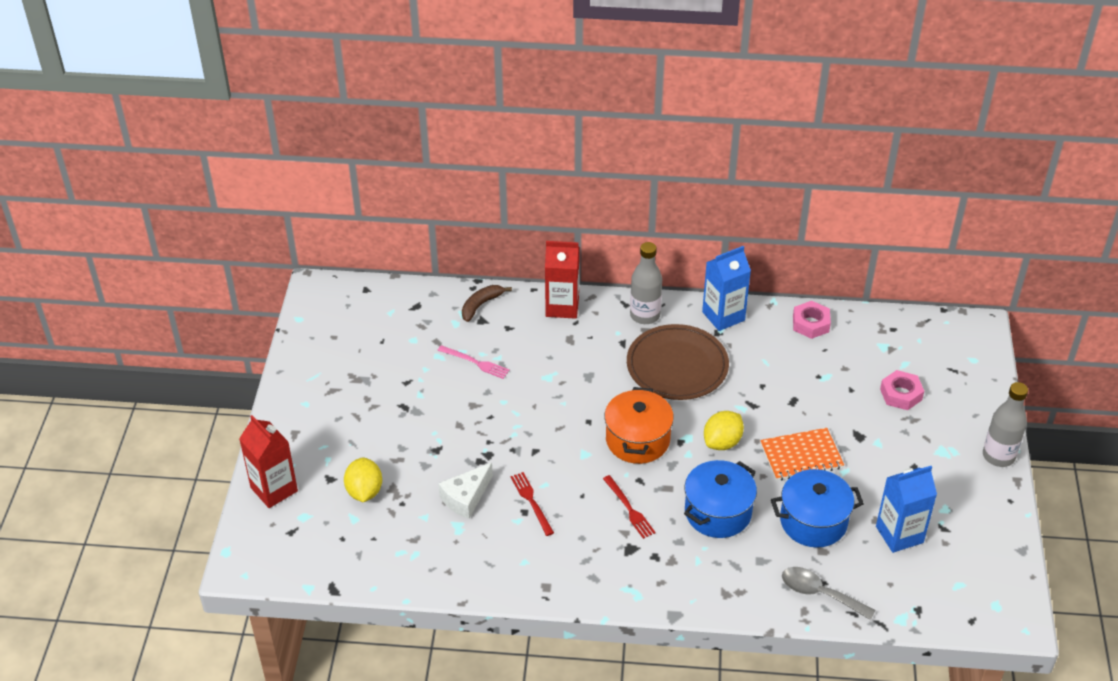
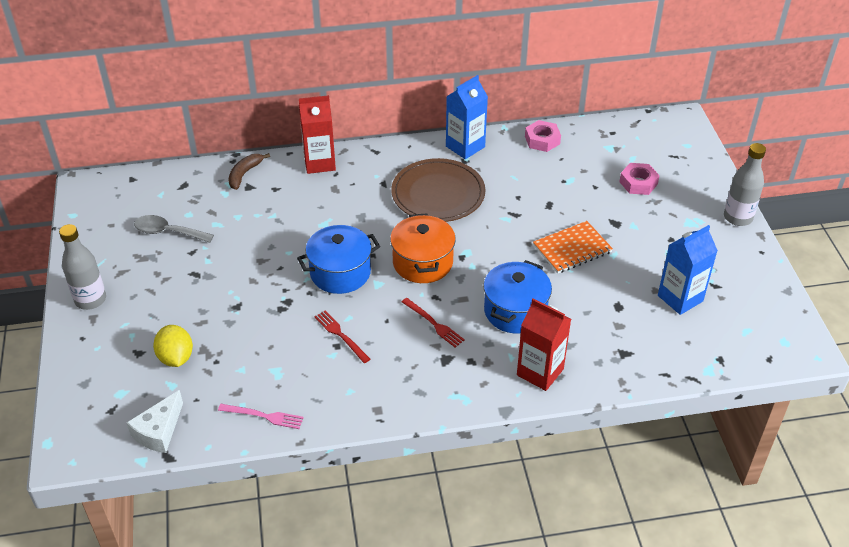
camera: 15 degrees left, 0 degrees up
red carton [239,415,298,508] -> red carton moved to [517,298,571,391]
pink fork [437,345,510,379] -> pink fork moved to [218,404,304,429]
white cheese [438,463,493,519] -> white cheese moved to [126,390,183,453]
grey bottle [630,242,662,324] -> grey bottle moved to [59,224,106,310]
yellow lemon [704,411,744,450] -> none
blue pot [771,469,864,548] -> blue pot moved to [297,225,380,294]
grey spoon [782,567,875,620] -> grey spoon moved to [134,215,214,243]

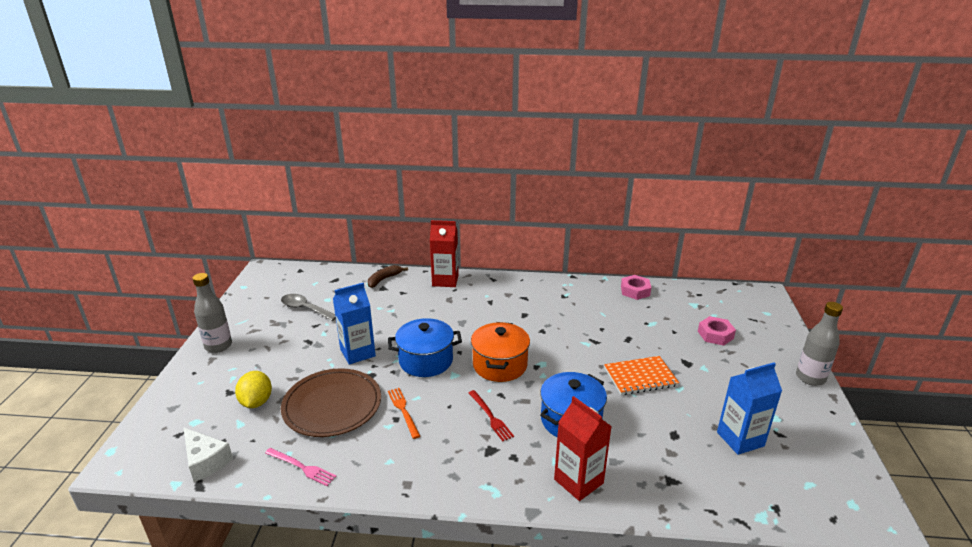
camera: 15 degrees right, 15 degrees down
white cheese [126,390,183,453] -> white cheese turned 90 degrees counterclockwise [184,428,233,482]
red fork [314,310,370,363] -> orange fork [388,388,420,439]
brown plate [391,158,485,222] -> brown plate moved to [281,368,381,437]
blue carton [446,75,488,159] -> blue carton moved to [333,283,376,365]

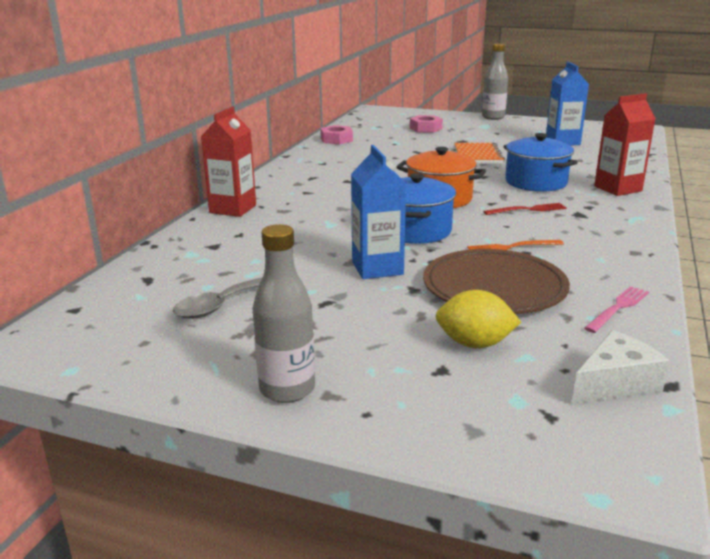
camera: 75 degrees left, 5 degrees down
brown banana [368,265,408,288] -> none

